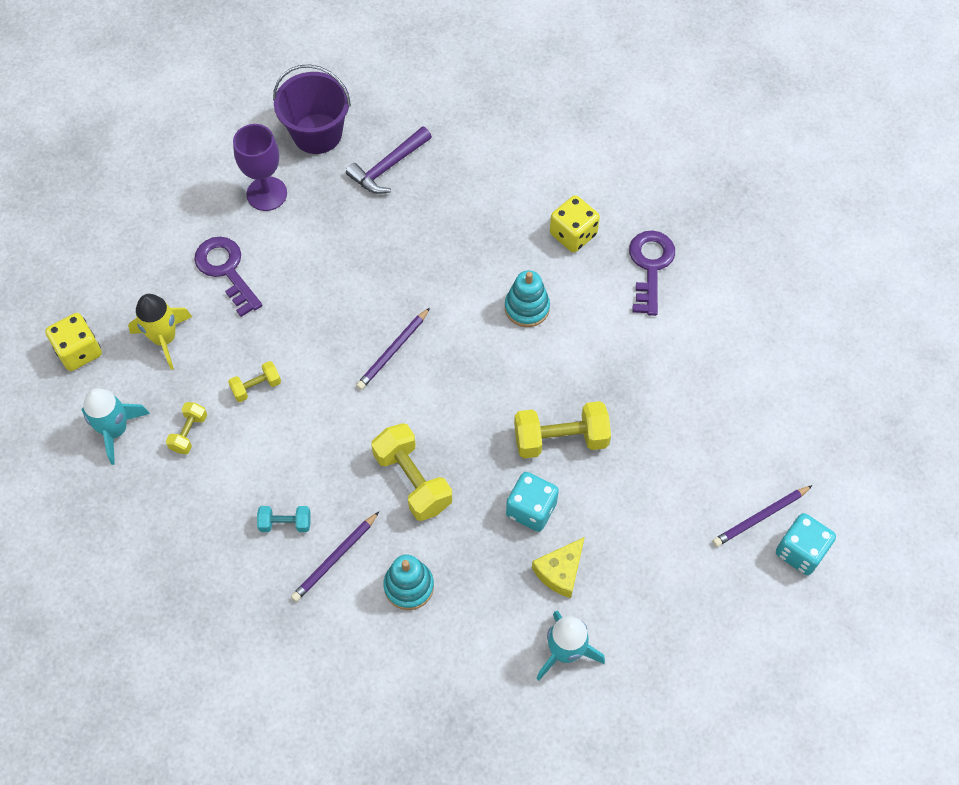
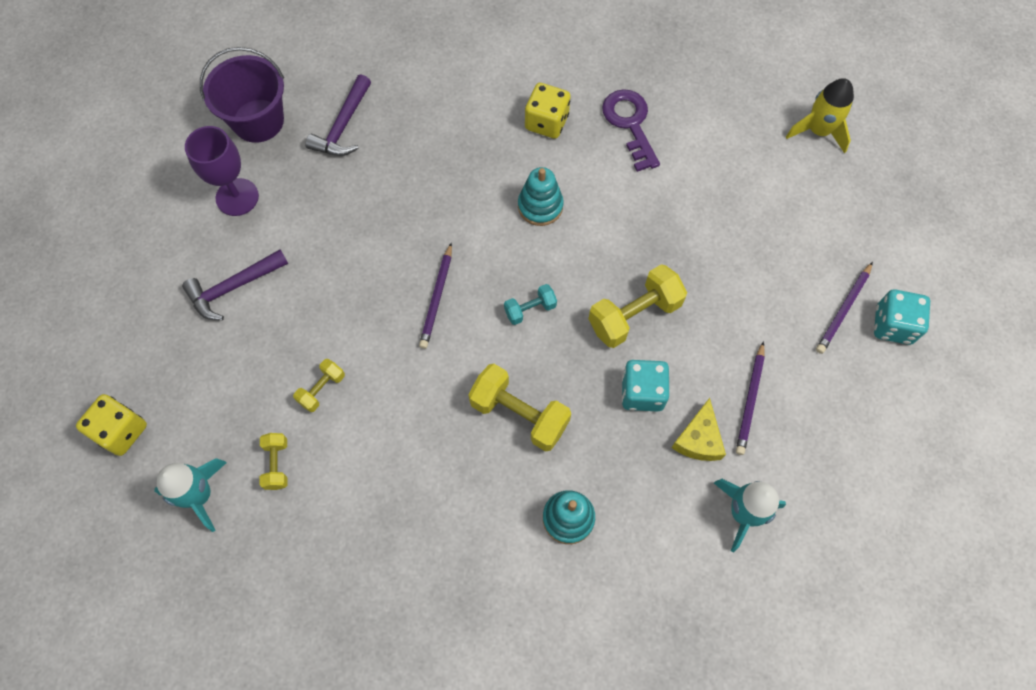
camera: 25 degrees left, 5 degrees up
yellow rocket [128,294,192,370] -> yellow rocket moved to [786,78,854,154]
purple key [194,237,262,317] -> purple hammer [182,249,288,320]
turquoise dumbbell [257,506,310,532] -> turquoise dumbbell moved to [504,284,557,325]
purple pencil [291,512,379,602] -> purple pencil moved to [736,341,765,455]

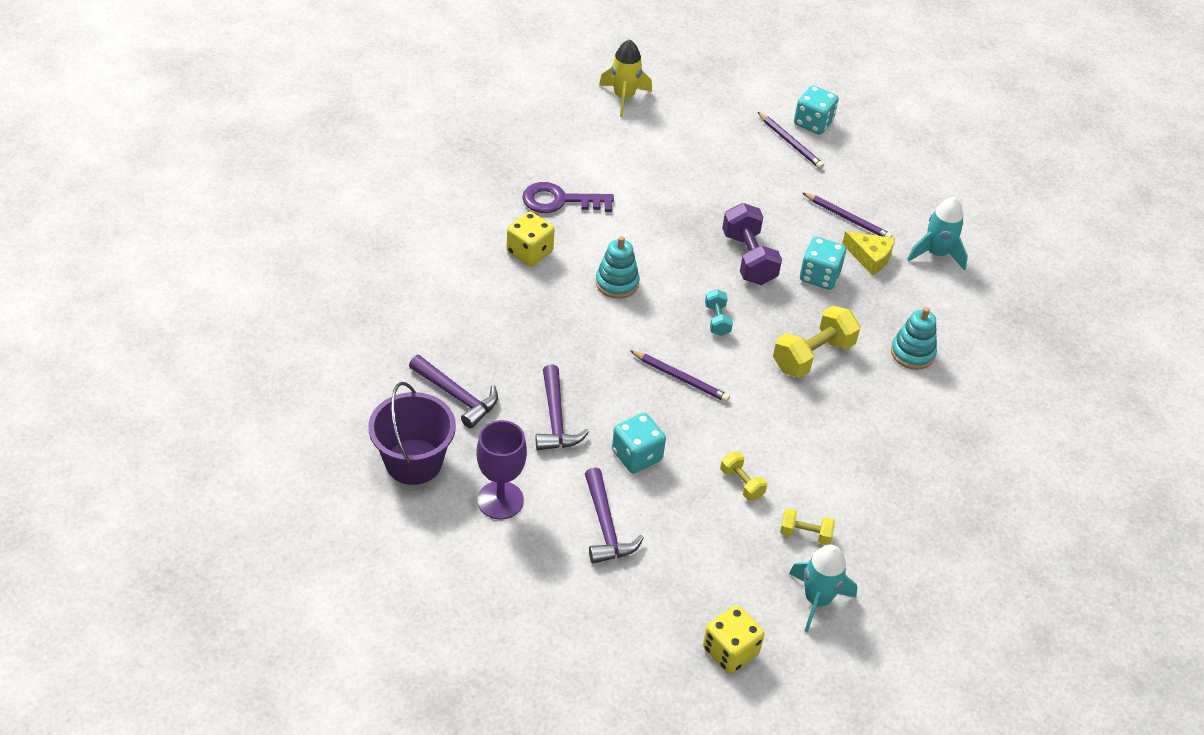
camera: 75 degrees left, 20 degrees down
yellow dumbbell [588,264,687,348] -> purple dumbbell [722,203,782,285]
none -> purple hammer [536,365,589,450]
none -> turquoise dice [612,413,666,473]

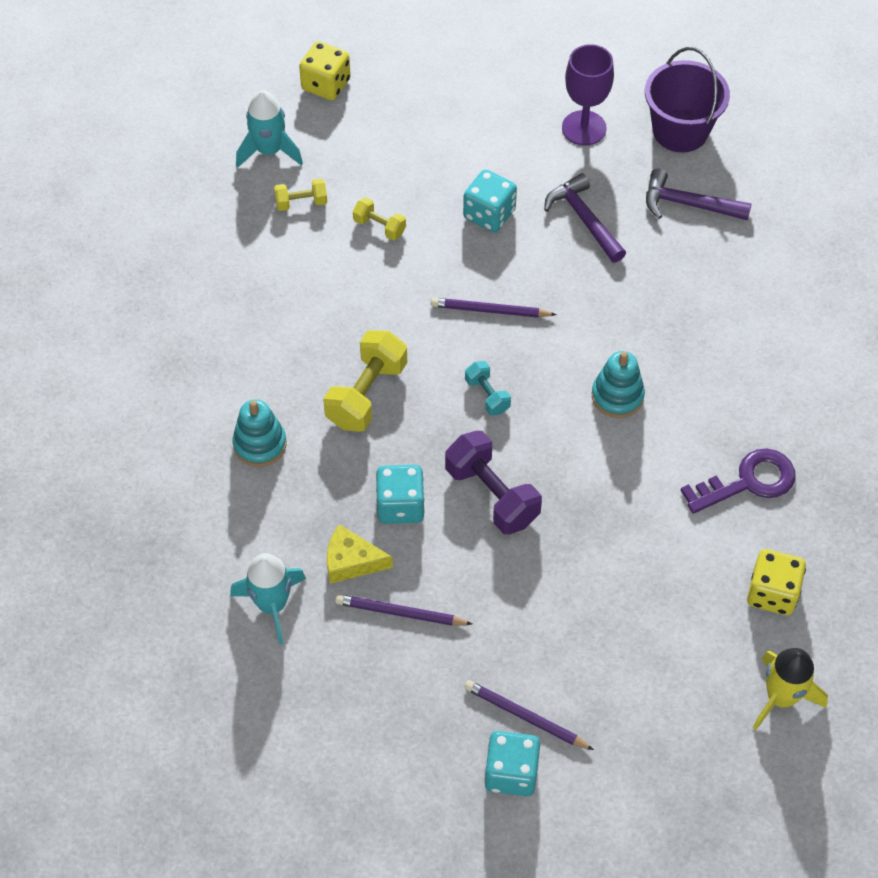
camera: 160 degrees right, 10 degrees up
yellow dice [507,212,555,266] -> yellow dice moved to [747,549,806,615]
purple hammer [585,468,644,563] -> none

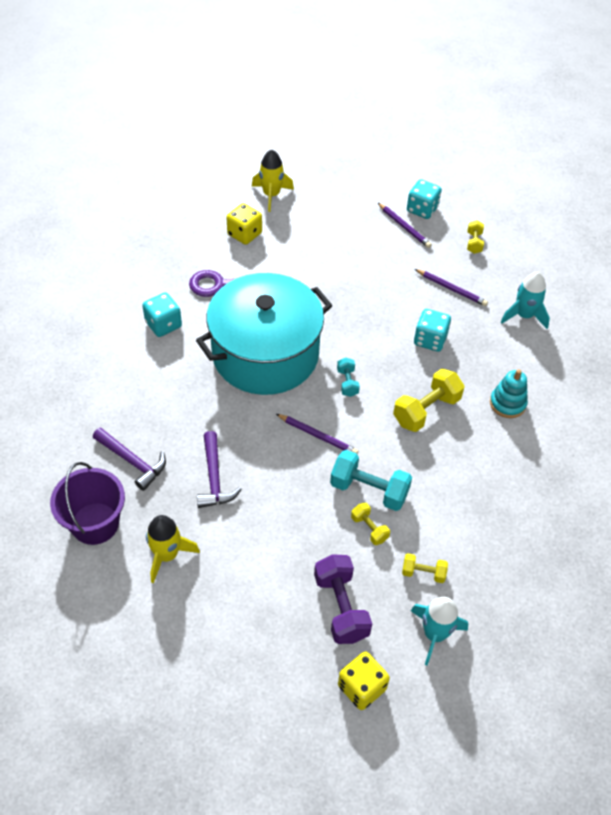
camera: 160 degrees left, 5 degrees down
yellow cheese [327,524,393,584] -> none
purple dumbbell [445,431,542,534] -> purple dumbbell moved to [314,554,372,644]
turquoise dice [463,169,517,232] -> turquoise dice moved to [142,293,182,337]
purple goblet [562,44,614,146] -> yellow rocket [146,515,200,583]
turquoise stacking toy [592,351,645,418] -> turquoise pot [196,273,333,395]
none -> turquoise dumbbell [330,450,412,511]
none -> yellow dumbbell [467,220,484,254]

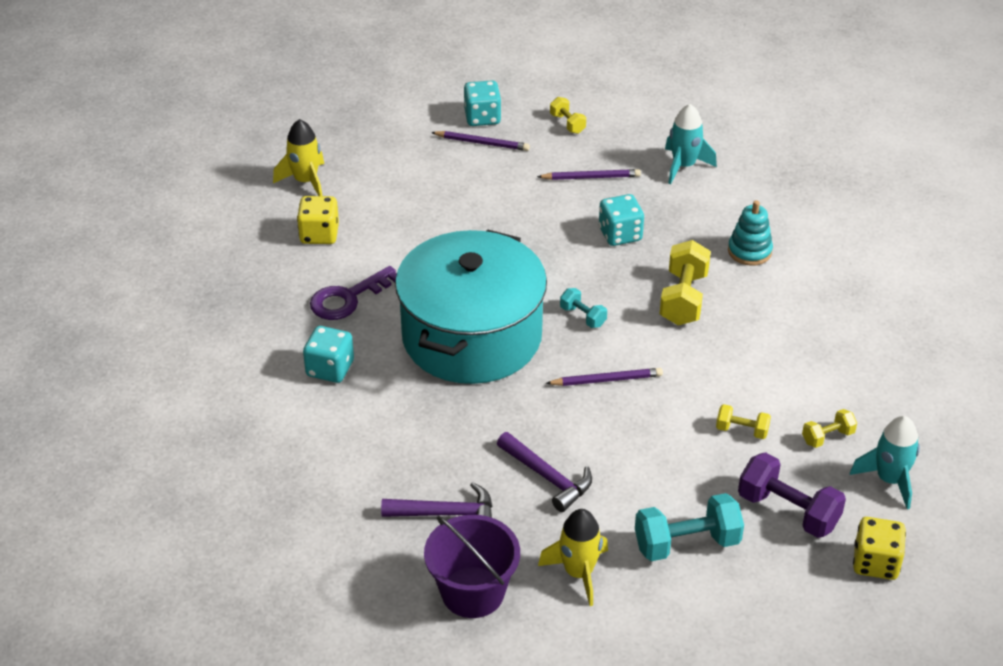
camera: 35 degrees left, 10 degrees down
turquoise dumbbell [330,450,412,511] -> turquoise dumbbell moved to [635,493,744,561]

